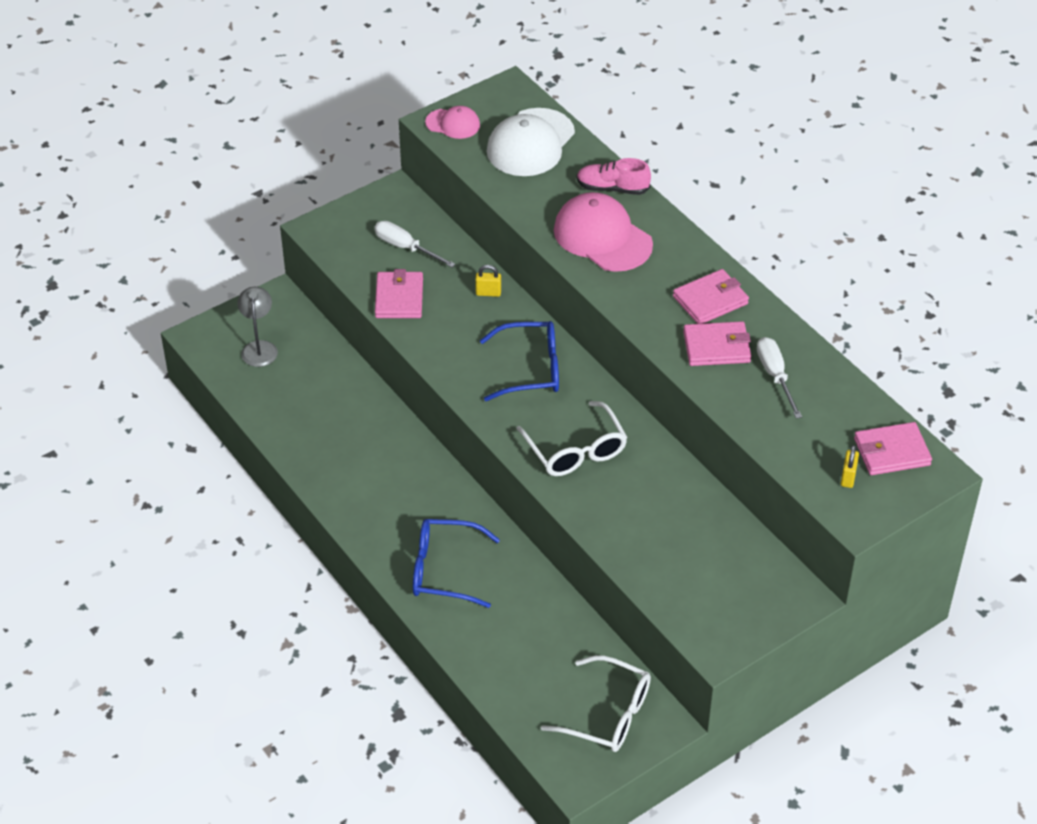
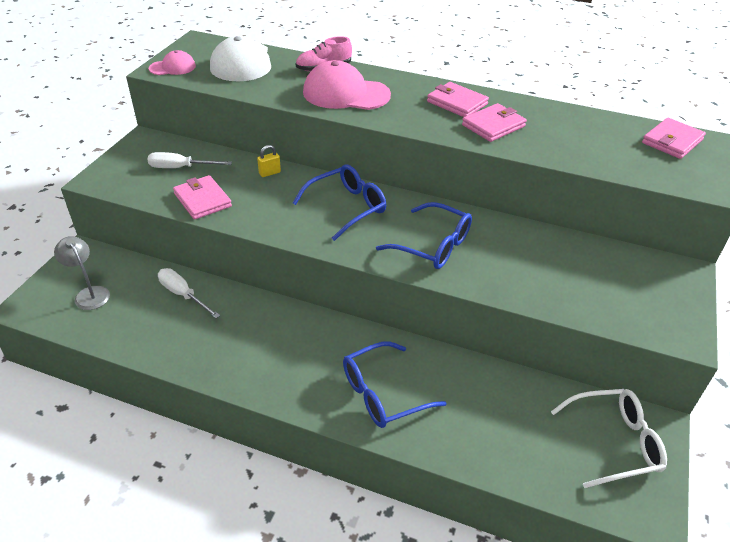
camera: 35 degrees left, 5 degrees down
white glasses [516,401,627,476] -> blue glasses [376,202,472,269]
pink wallet [673,269,749,324] -> pink wallet turned 75 degrees counterclockwise [427,82,489,117]
white screwdriver [757,337,802,419] -> white screwdriver moved to [158,268,220,318]
yellow padlock [841,445,859,488] -> none

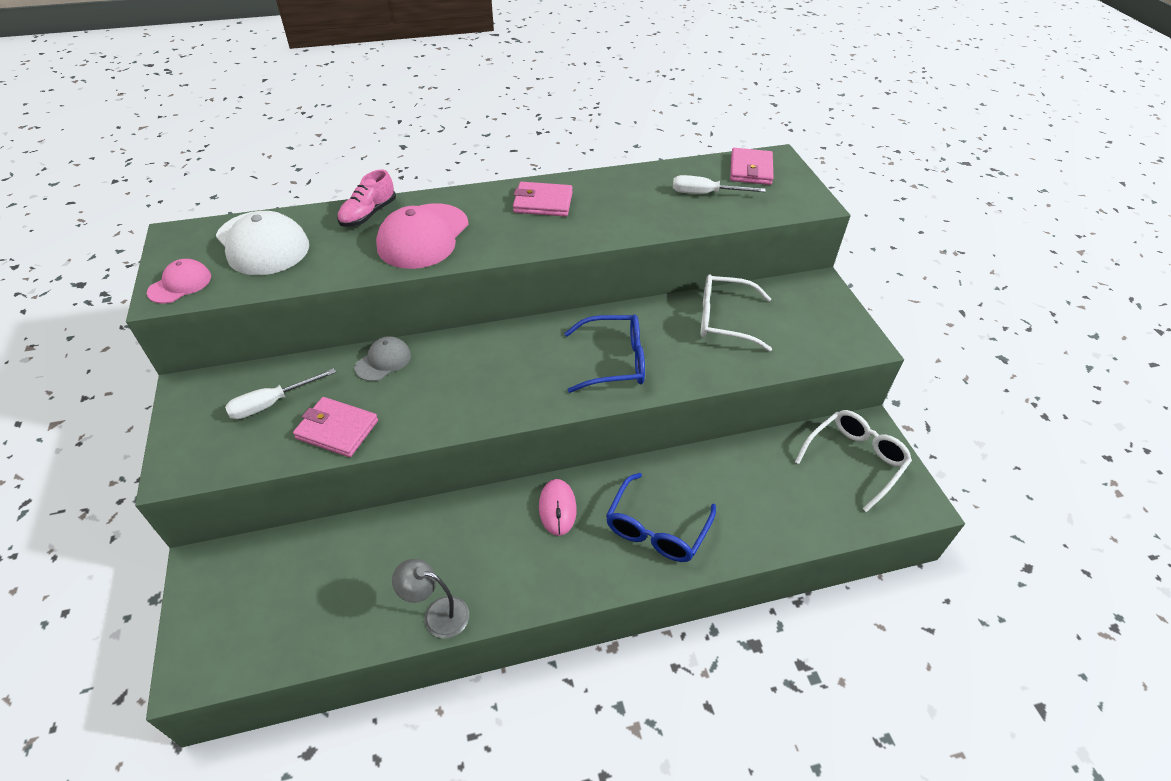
camera: 35 degrees left, 5 degrees up
grey lamp [54,236,110,310] -> grey lamp moved to [392,559,469,638]
white screwdriver [158,268,220,318] -> white screwdriver moved to [673,175,766,194]
yellow padlock [257,145,281,177] -> grey cap [355,336,411,381]
blue glasses [293,164,386,241] -> none
pink cap [303,60,391,110] -> pink cap turned 45 degrees counterclockwise [376,203,469,269]
pink wallet [462,103,527,142] -> none
none -> pink mouse [539,479,577,536]
none -> white glasses [701,274,772,352]

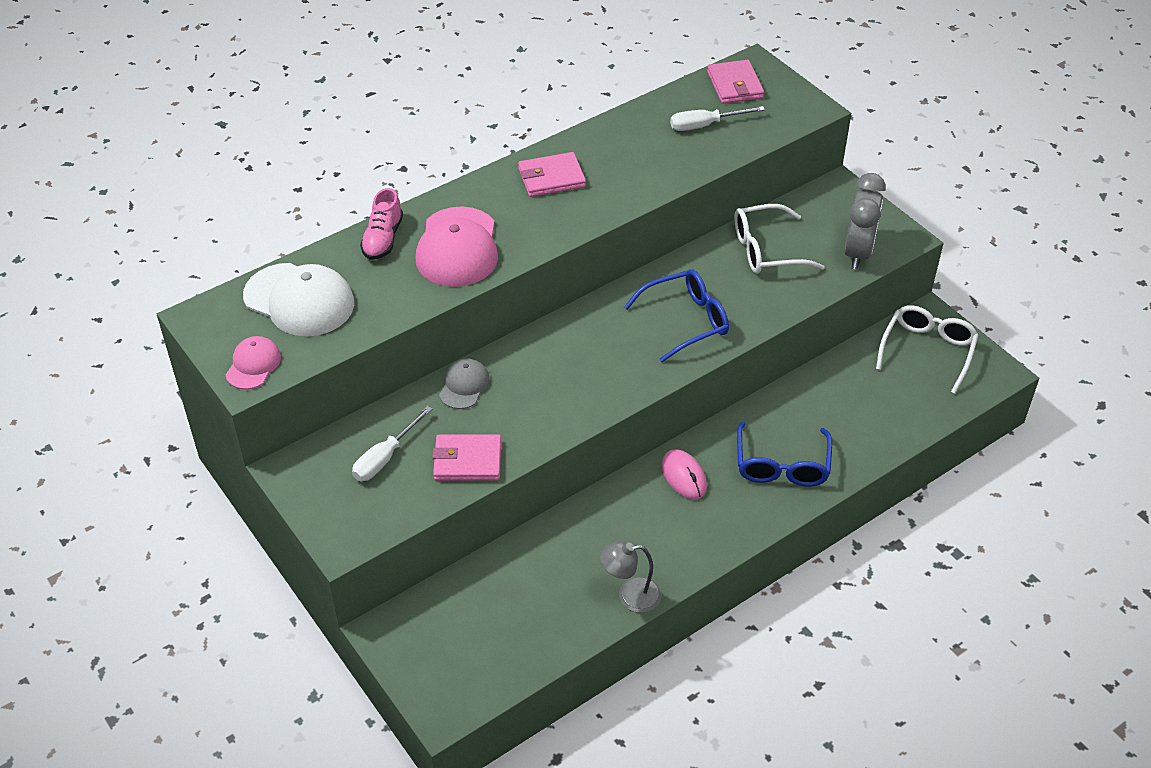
camera: 20 degrees left, 0 degrees up
none -> grey clock [844,173,886,269]

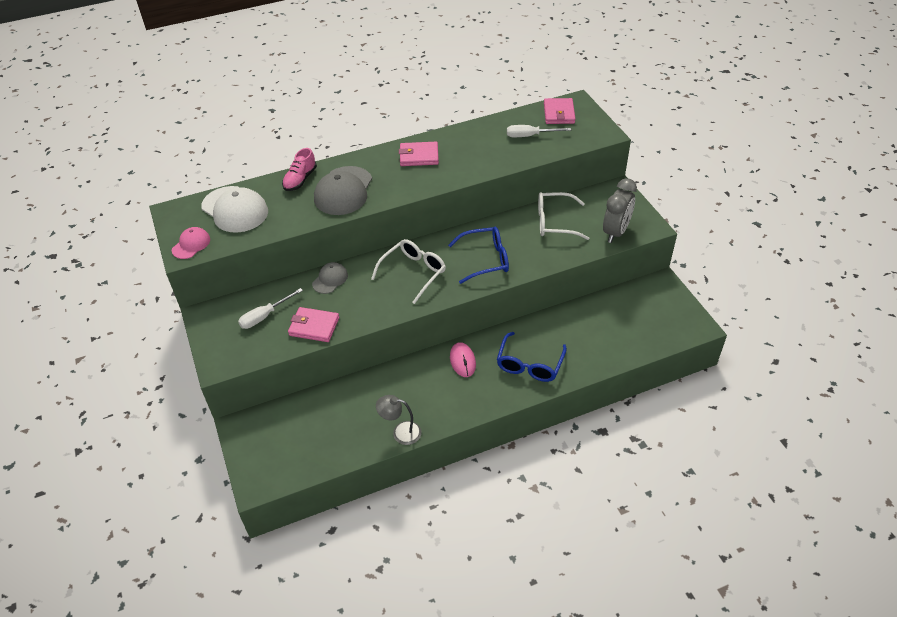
camera: 15 degrees right, 0 degrees up
pink cap [416,206,498,287] -> grey cap [314,166,372,215]
white glasses [876,305,979,394] -> white glasses moved to [371,239,446,304]

